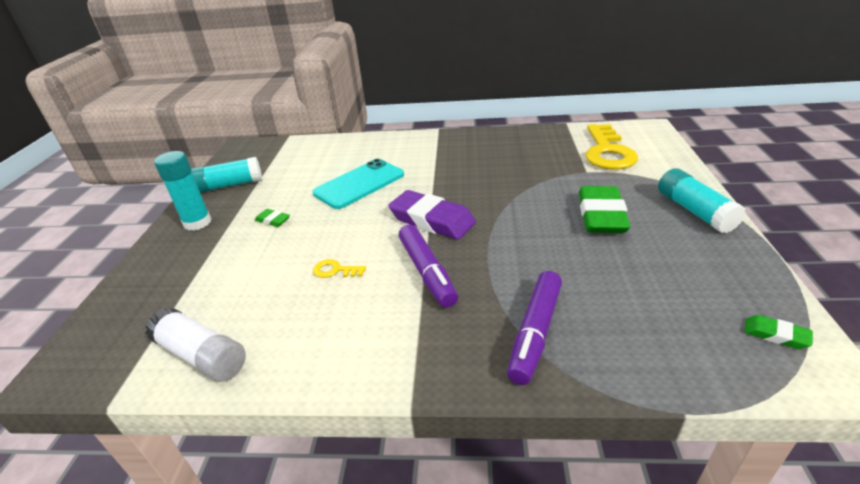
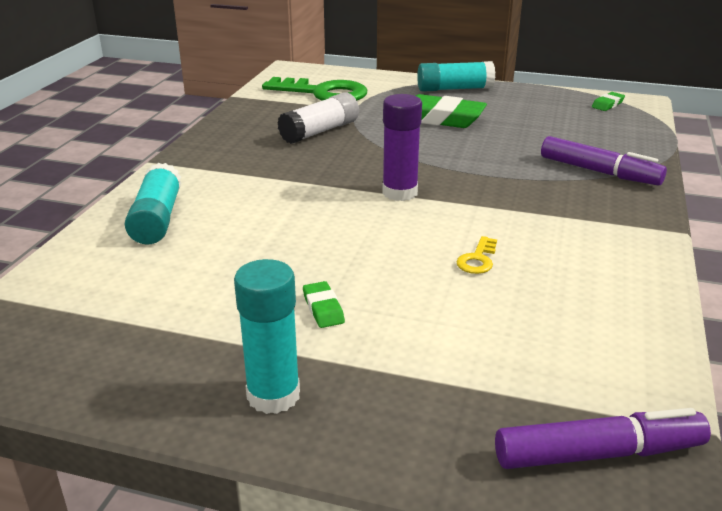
camera: 80 degrees left, 5 degrees down
white glue stick [146,307,246,382] -> white glue stick moved to [277,92,359,144]
turquoise glue stick [191,157,262,193] -> turquoise glue stick moved to [125,163,181,244]
green eraser [255,209,290,227] -> green eraser turned 60 degrees counterclockwise [303,281,345,328]
turquoise phone [312,159,404,209] -> none
purple eraser [388,190,476,240] -> purple glue stick [382,94,422,201]
purple marker [399,224,458,308] -> purple marker moved to [495,408,711,469]
yellow key [585,124,638,170] -> green key [262,77,367,101]

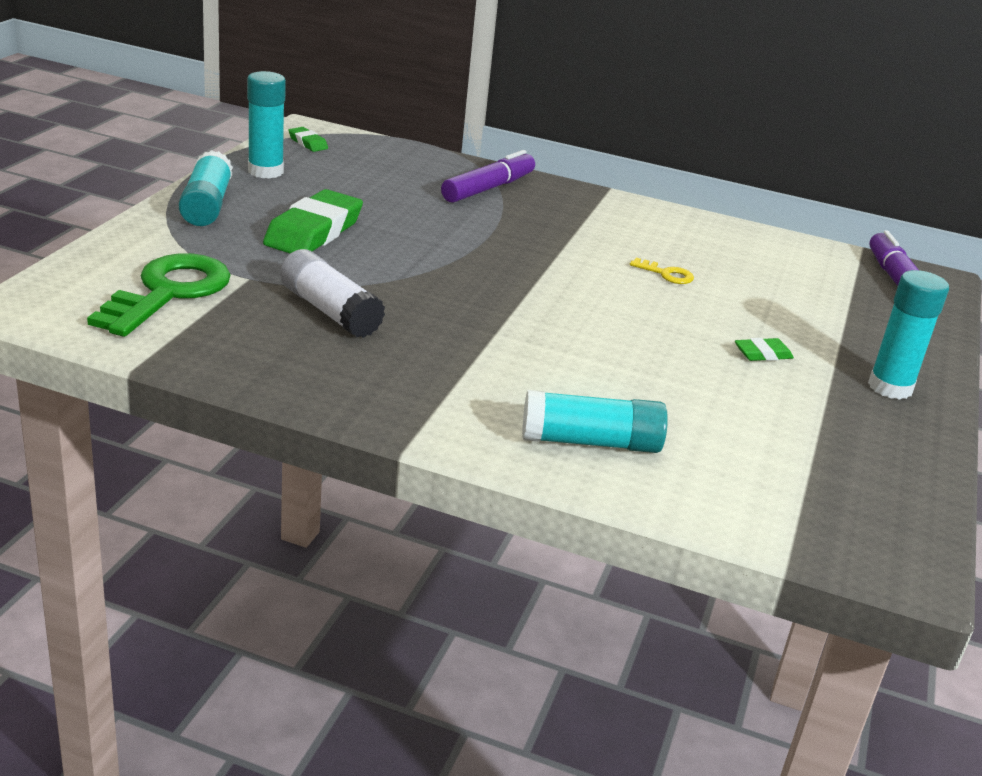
camera: 90 degrees left, 0 degrees up
purple glue stick [382,94,422,201] -> none
none -> turquoise glue stick [247,71,286,179]

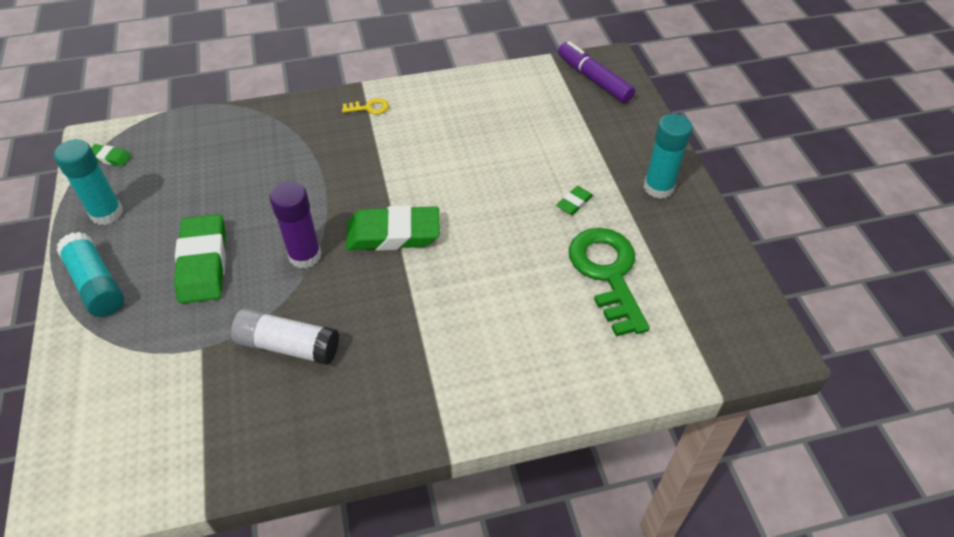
camera: 30 degrees left, 20 degrees up
green key [87,253,231,337] -> green key moved to [569,228,650,336]
purple marker [441,150,535,203] -> none
turquoise glue stick [522,390,668,453] -> none
yellow key [630,257,694,284] -> yellow key moved to [342,98,389,115]
none -> purple glue stick [270,181,322,268]
none -> green eraser [346,205,440,251]

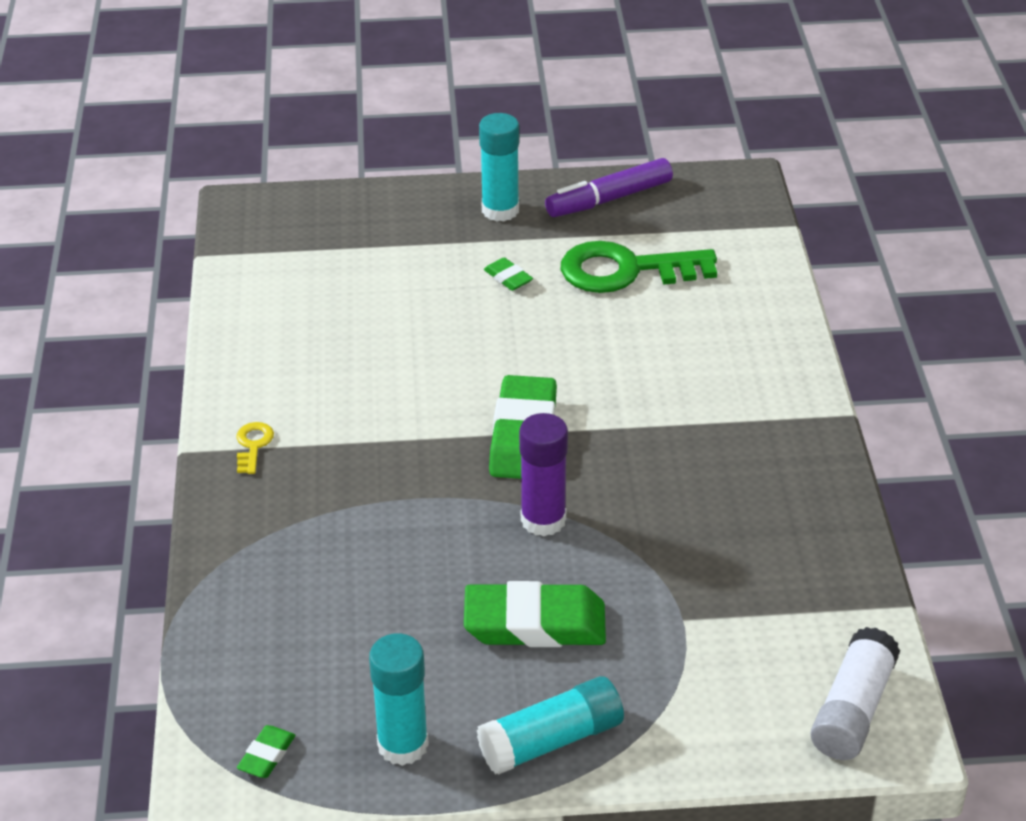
camera: 80 degrees left, 10 degrees down
white glue stick [231,308,339,365] -> white glue stick moved to [811,627,900,760]
purple marker [558,41,635,103] -> purple marker moved to [545,158,673,217]

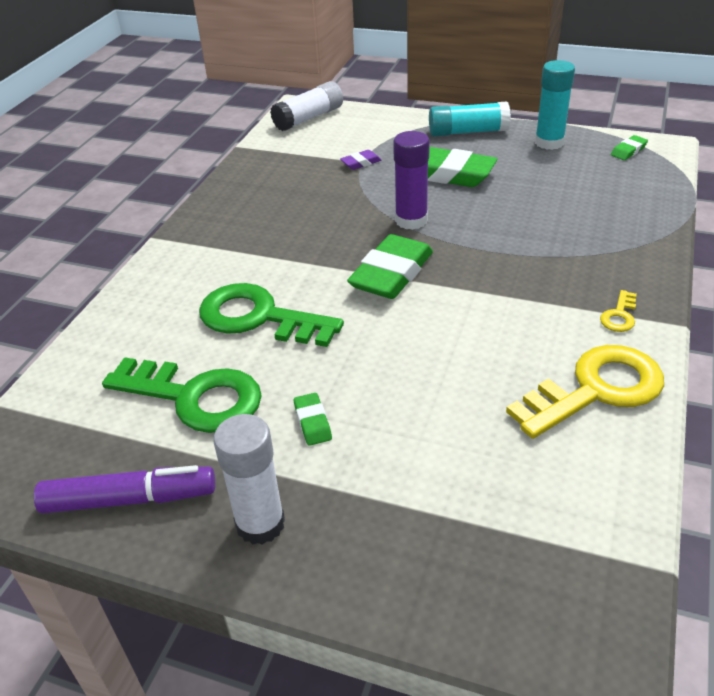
camera: 155 degrees left, 0 degrees up
turquoise glue stick [479,113,519,222] -> white glue stick [213,414,285,545]
none -> green key [199,283,344,347]
none -> purple eraser [340,150,381,170]
none -> yellow key [506,345,664,439]

